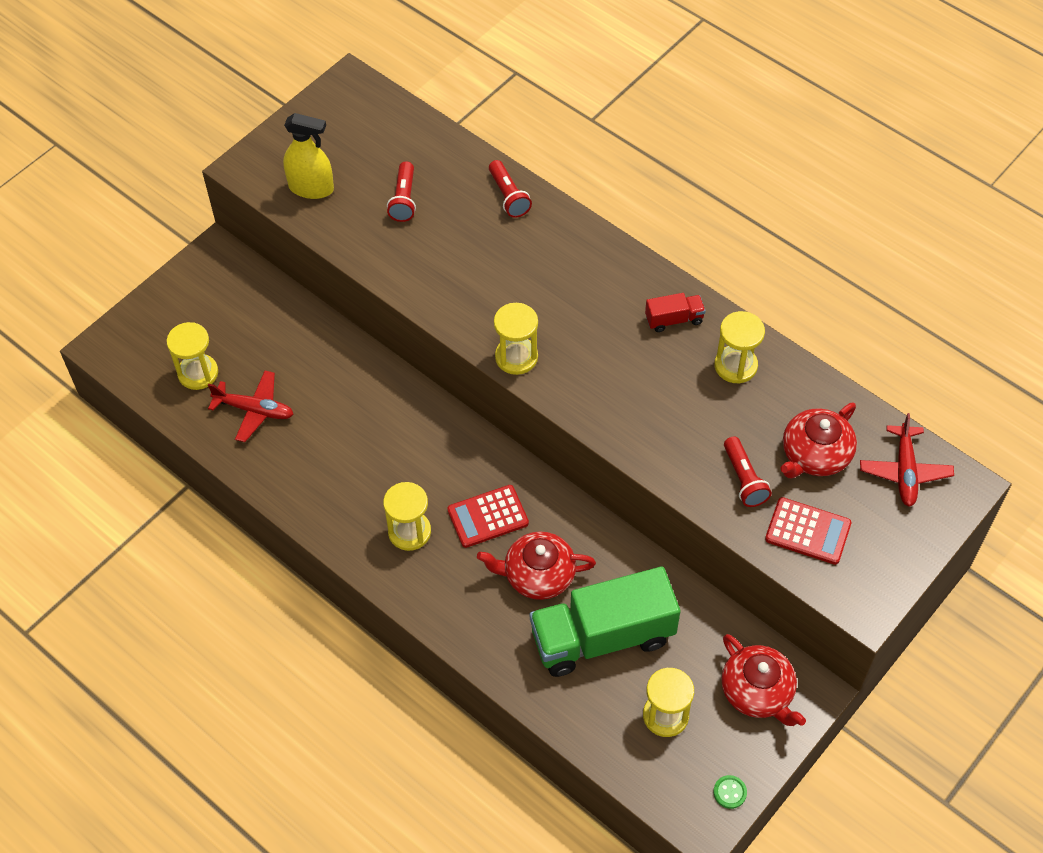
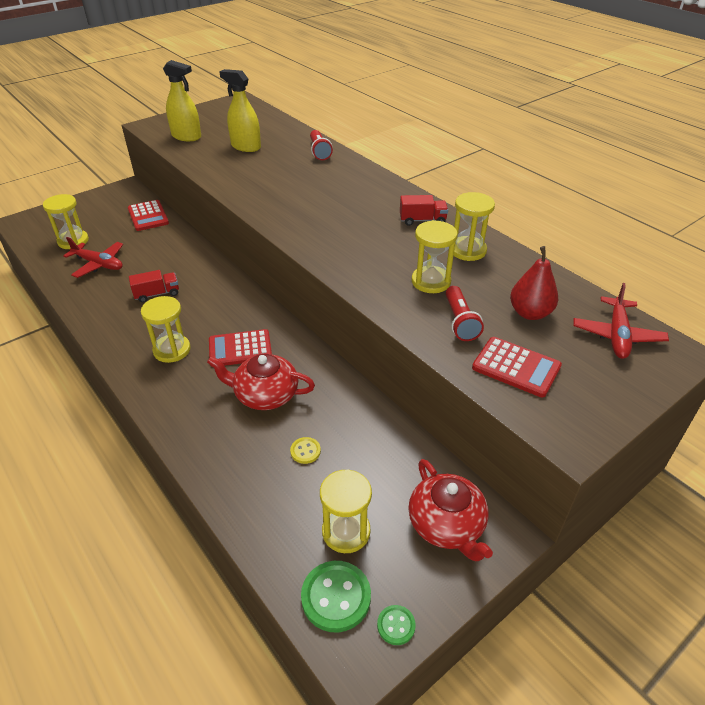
camera: 10 degrees right, 15 degrees down
red flashlight [387,161,416,222] -> yellow spray bottle [219,69,261,152]
yellow hourglass [494,303,538,375] -> yellow hourglass moved to [412,220,458,293]
green truck [530,566,681,677] -> yellow button [290,437,321,464]
red teapot [780,402,857,478] -> red pear [510,246,558,320]
none -> red calculator [128,200,169,231]
none -> red truck [129,270,179,303]
none -> green button [301,561,371,633]

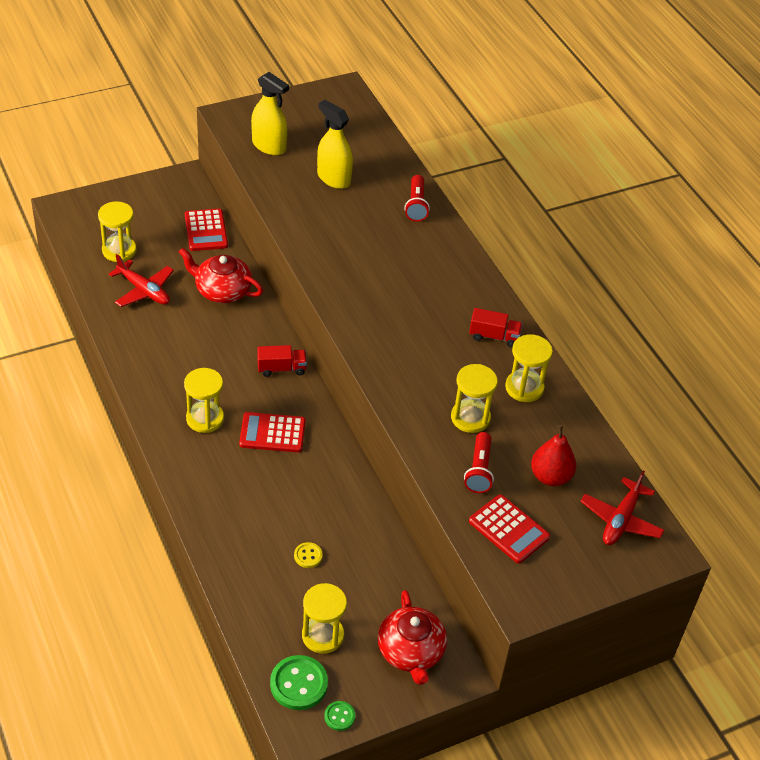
camera: 10 degrees right, 5 degrees up
red truck [129,270,179,303] -> red truck moved to [257,345,307,377]
red teapot [207,354,315,410] -> red teapot moved to [179,247,263,303]

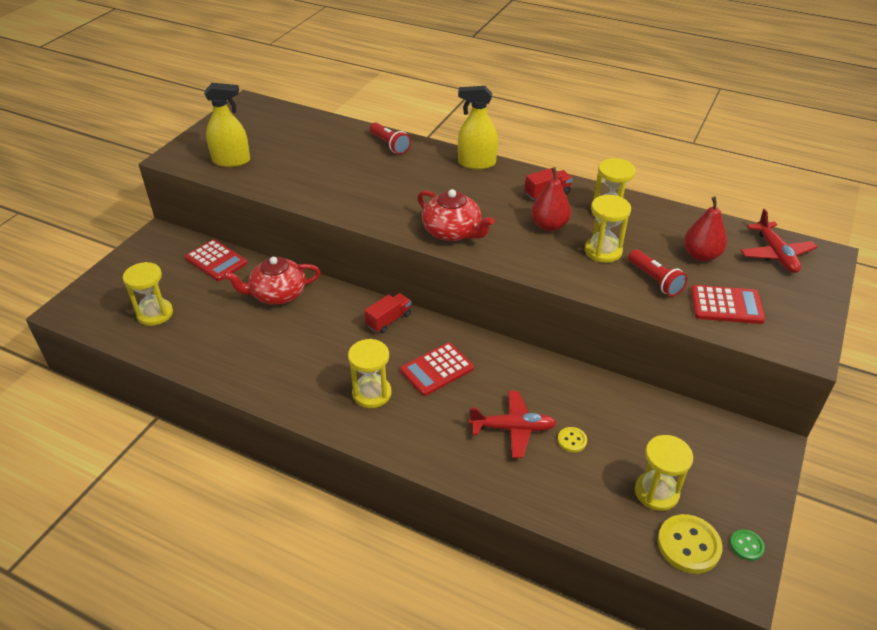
camera: 35 degrees left, 5 degrees down
red plane [109,254,174,307] -> red plane moved to [469,391,556,458]
green button [270,655,328,710] -> yellow button [658,514,722,574]
yellow spray bottle [317,100,353,189] -> yellow spray bottle moved to [458,86,498,169]
red teapot [378,590,447,685] -> red teapot moved to [417,189,495,241]
none -> red pear [531,167,571,231]

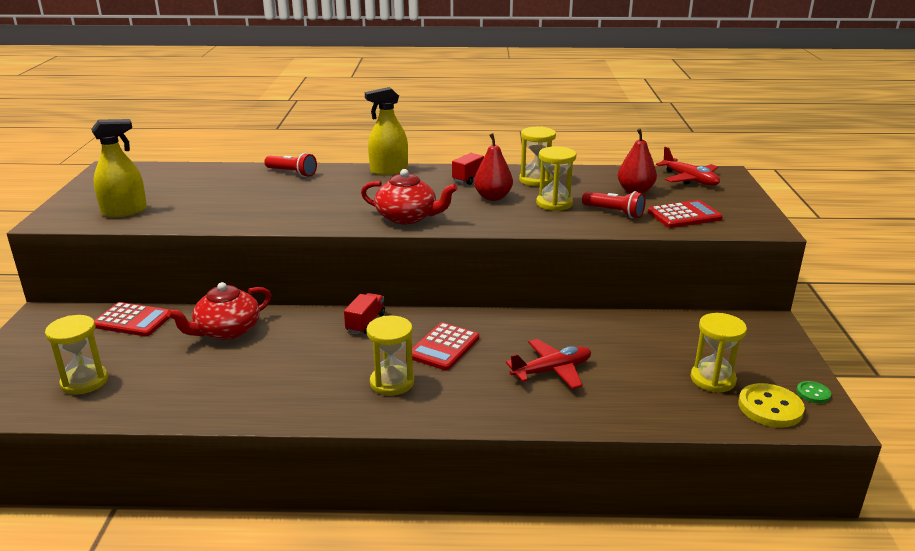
camera: 25 degrees left, 15 degrees down
yellow button [558,427,587,452] -> none

